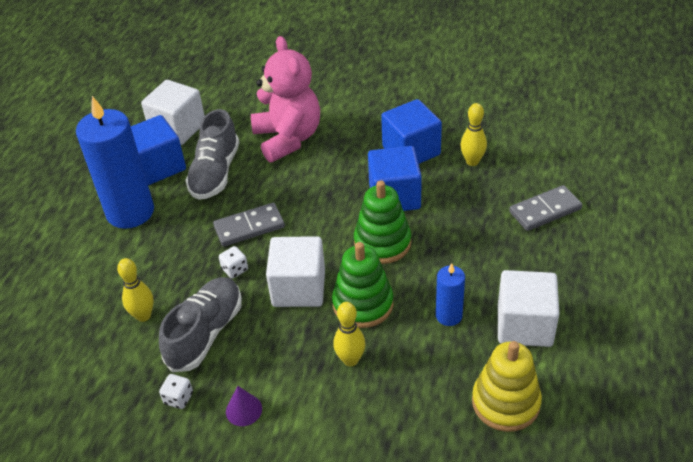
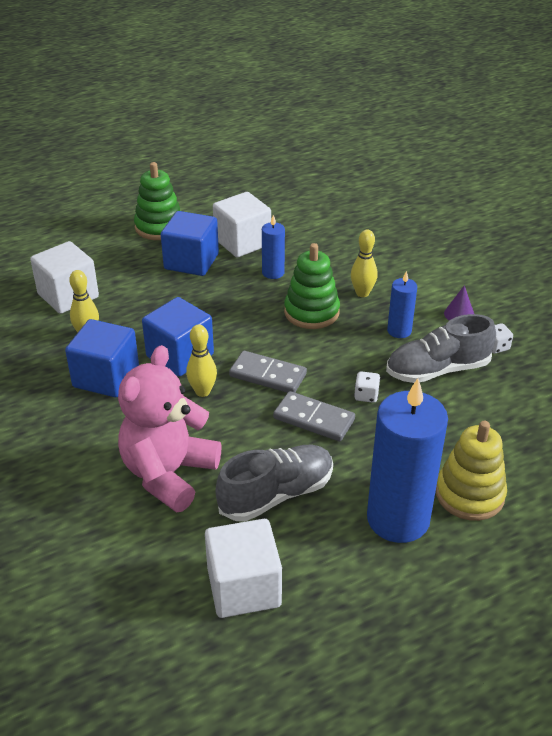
camera: 135 degrees left, 5 degrees down
yellow bowling pin [117,258,154,322] -> yellow bowling pin moved to [186,325,217,397]
blue cube [131,115,186,185] -> blue cube moved to [161,211,219,276]
white cube [266,236,325,307] -> white cube moved to [30,241,99,314]
green stacking toy [354,180,411,264] -> green stacking toy moved to [134,162,181,240]
yellow stacking toy [472,341,542,432] -> yellow stacking toy moved to [436,421,507,521]
grey domino [509,185,582,231] -> grey domino moved to [229,351,307,393]
none -> blue candle [387,271,417,338]

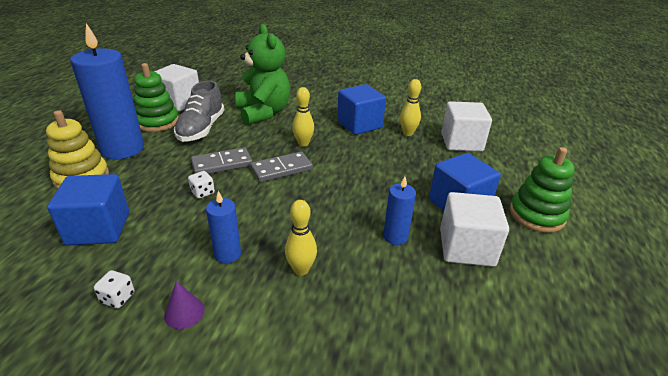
camera: 130 degrees right, 5 degrees down
pink teddy bear [118,345,222,512] -> green teddy bear [236,24,290,125]
blue cube [142,297,214,377] -> blue cube moved to [47,174,129,245]
green stacking toy [284,243,340,329] -> green stacking toy moved to [134,63,178,132]
grey shoe [386,314,496,383] -> none

